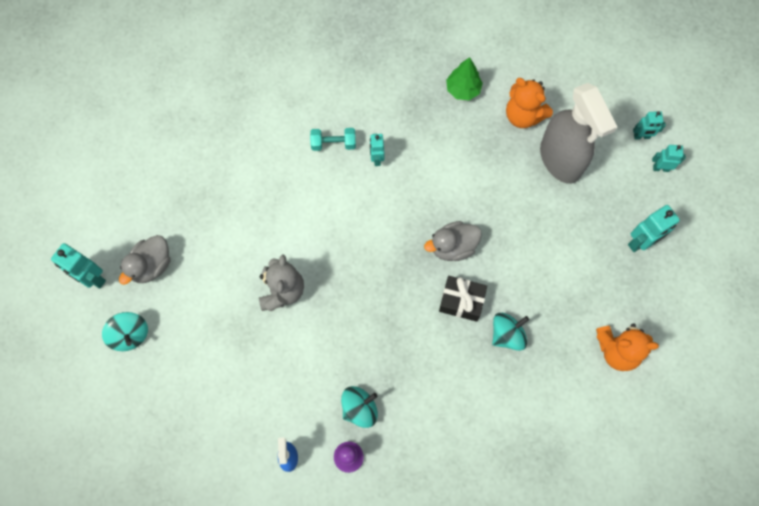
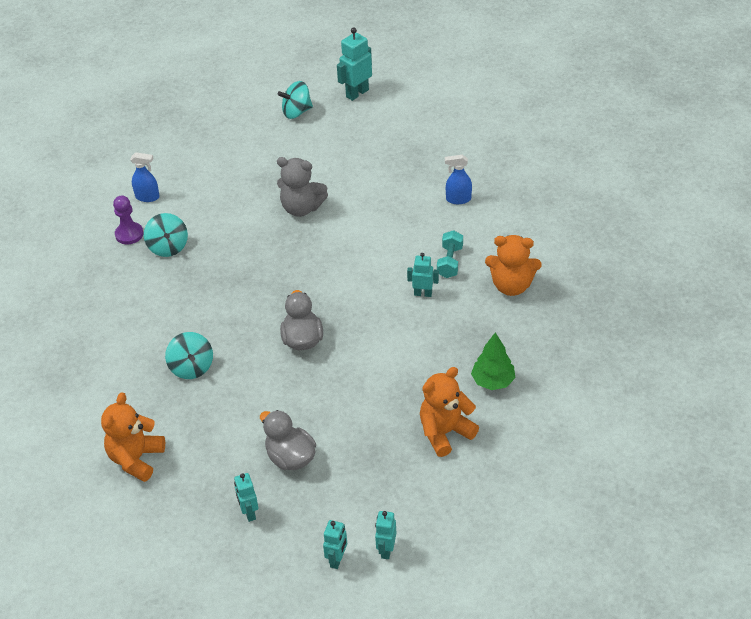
camera: 105 degrees right, 25 degrees down
grey duck [119,235,171,285] -> grey duck moved to [260,410,316,470]
black gift [439,276,487,322] -> none
grey spray bottle [540,83,617,184] -> none
turquoise robot [628,205,680,252] -> turquoise robot [234,473,258,522], size x0.63
none -> blue spray bottle [445,155,472,204]
none -> orange teddy bear [485,235,542,296]

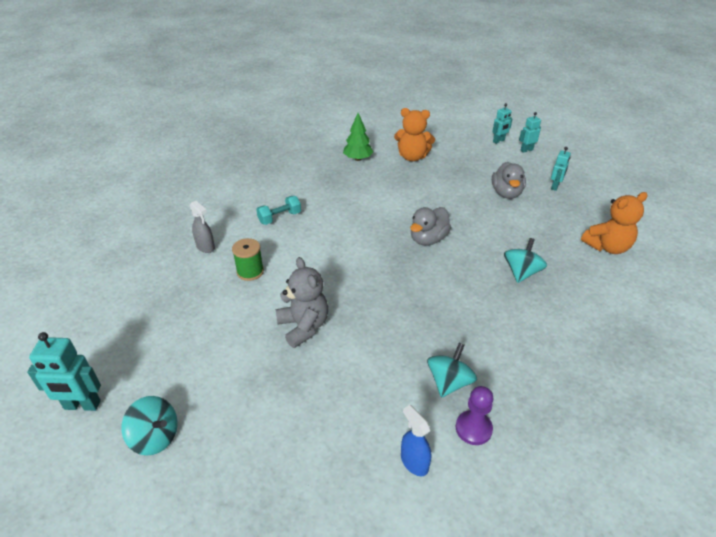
camera: 135 degrees left, 5 degrees down
turquoise robot [407,253,439,297] -> none
blue spray bottle [445,155,472,204] -> grey spray bottle [189,201,215,253]
orange teddy bear [485,235,542,296] -> none
none -> green spool [232,238,264,281]

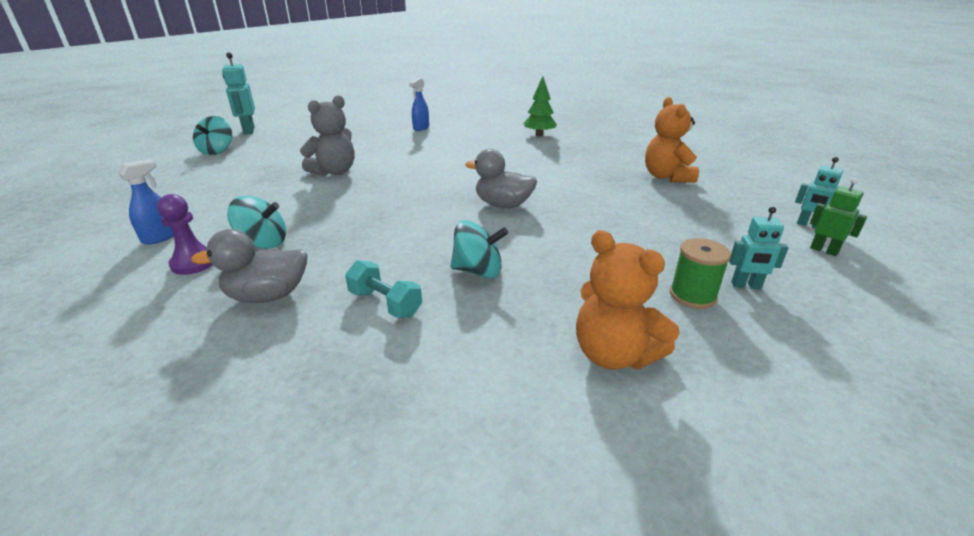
camera: 70 degrees right, 10 degrees down
grey spray bottle [189,201,215,253] -> blue spray bottle [409,78,429,131]
green spool [232,238,264,281] -> green spool moved to [670,238,731,309]
turquoise dumbbell [256,196,301,225] -> turquoise dumbbell moved to [345,260,422,318]
green tree [343,113,373,161] -> green tree moved to [523,76,557,136]
grey duck [492,162,526,199] -> grey duck moved to [191,229,308,303]
turquoise robot [519,112,541,153] -> green robot [810,178,867,256]

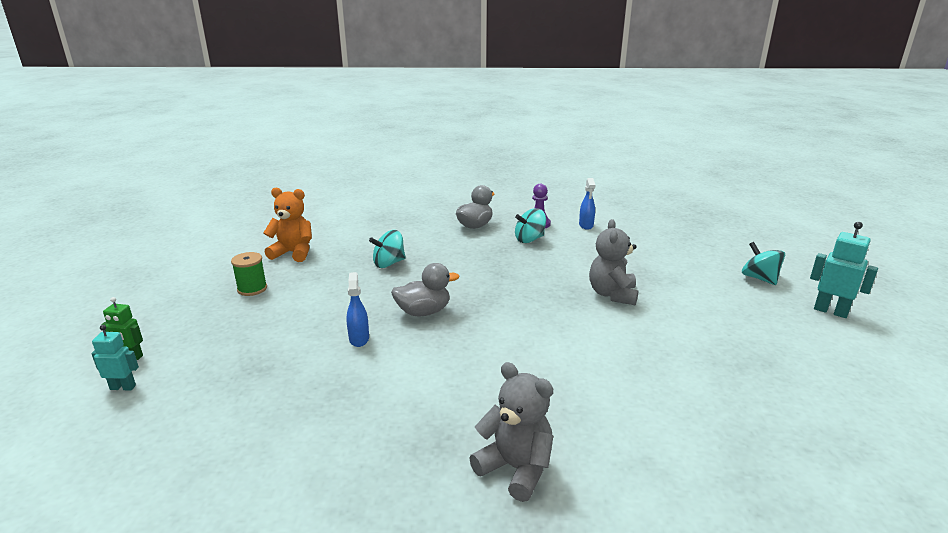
camera: 145 degrees right, 5 degrees down
turquoise dumbbell [345,260,422,318] -> none
blue spray bottle [409,78,429,131] -> blue spray bottle moved to [346,272,369,347]
green tree [523,76,557,136] -> grey teddy bear [469,362,553,502]
orange teddy bear [645,97,699,183] -> none
turquoise robot [729,207,789,289] -> none

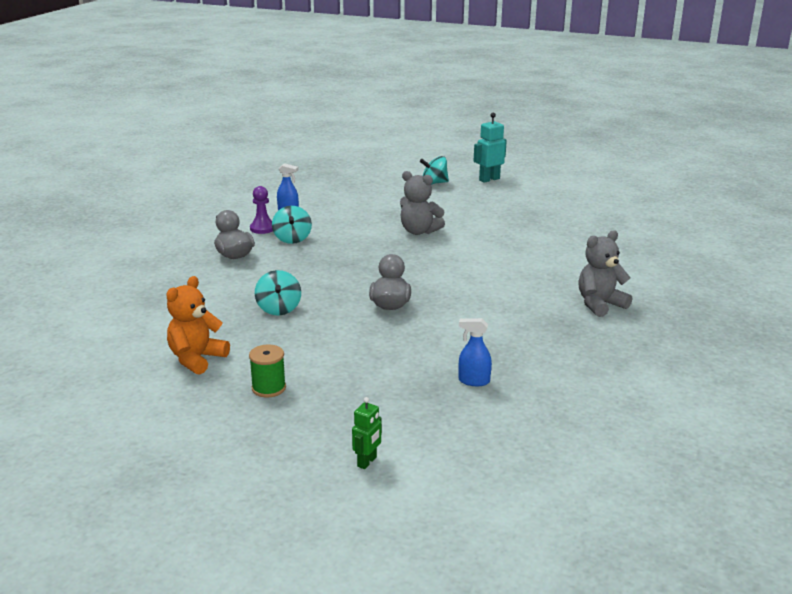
camera: 70 degrees left, 0 degrees up
turquoise robot [91,325,139,391] -> none
blue spray bottle [346,272,369,347] -> blue spray bottle moved to [459,318,492,386]

